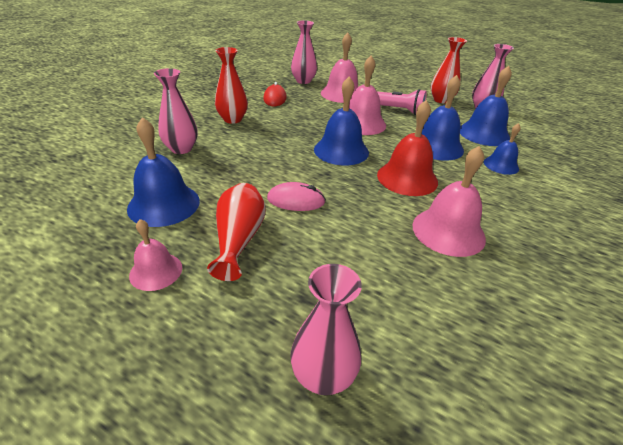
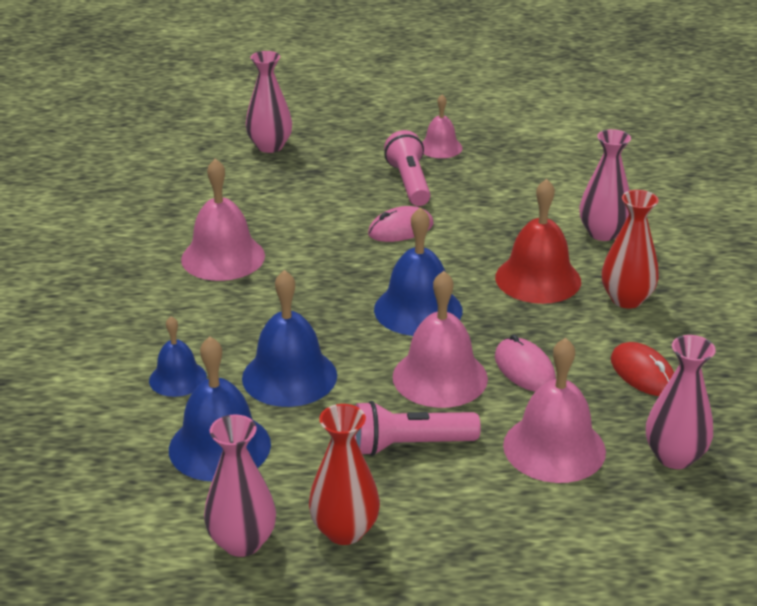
camera: 150 degrees right, 5 degrees down
blue bell [127,117,200,227] -> none
red vase [207,183,266,281] -> pink flashlight [384,130,431,206]
red bell [377,100,438,196] -> red bell moved to [495,179,581,304]
none -> pink mouse [495,334,556,392]

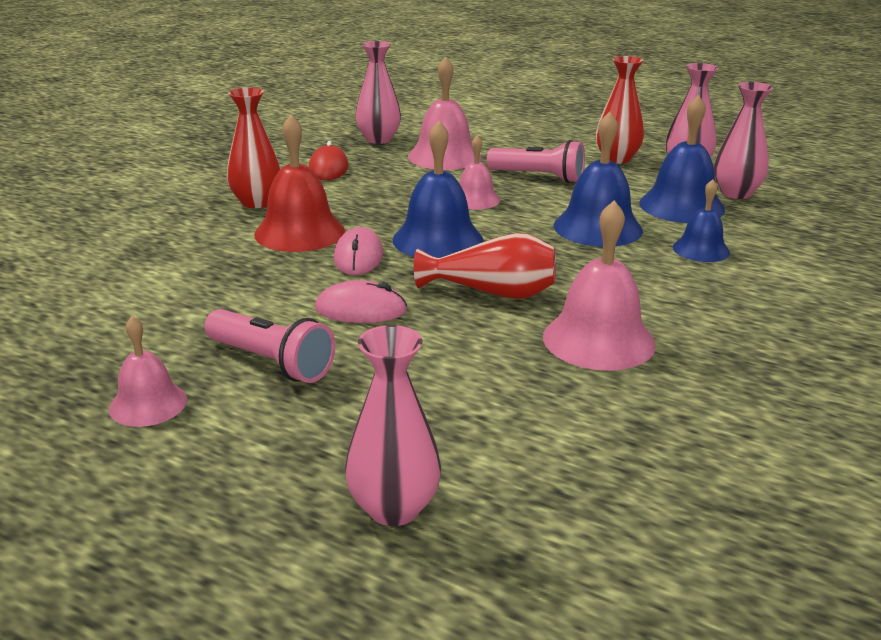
camera: 150 degrees left, 5 degrees down
pink flashlight [384,130,431,206] -> pink flashlight turned 75 degrees counterclockwise [204,309,336,383]
pink bell [393,271,488,408] -> pink bell [459,135,500,209], size x0.60
pink mouse [495,334,556,392] -> pink mouse moved to [334,227,383,275]
pink vase [579,129,631,241] -> pink vase moved to [714,82,773,199]
none -> red vase [414,233,556,299]

